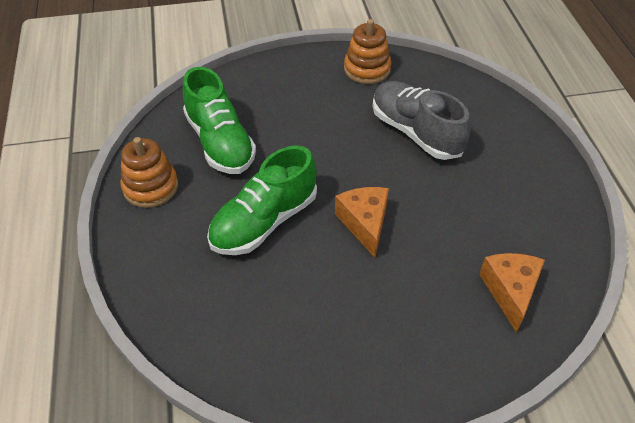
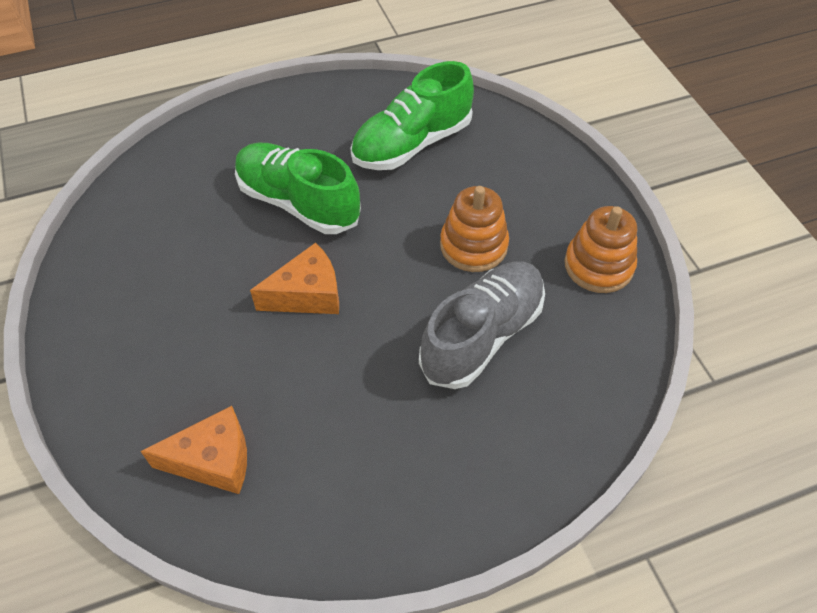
camera: 80 degrees right, 5 degrees up
orange stacking toy [120,137,178,208] -> orange stacking toy moved to [440,186,509,272]

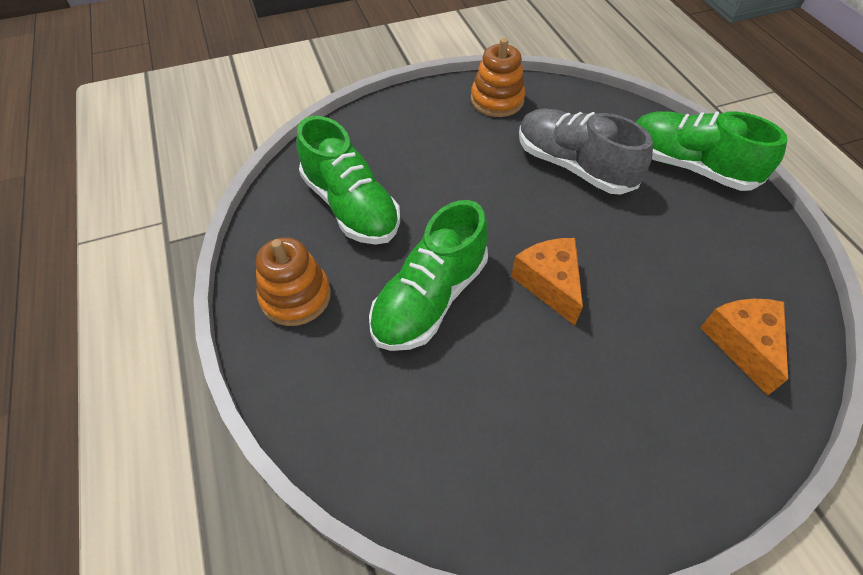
camera: 90 degrees left, 0 degrees up
orange stacking toy [440,186,509,272] -> orange stacking toy moved to [256,237,331,326]
none -> green shoe [636,111,787,191]

